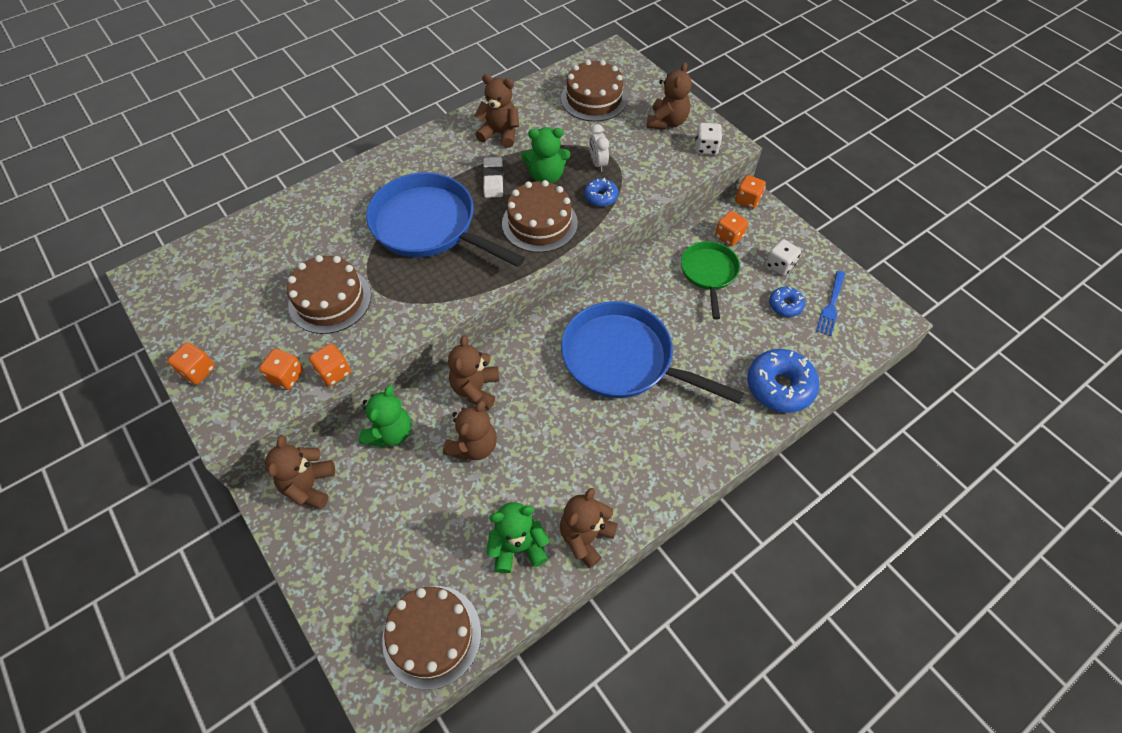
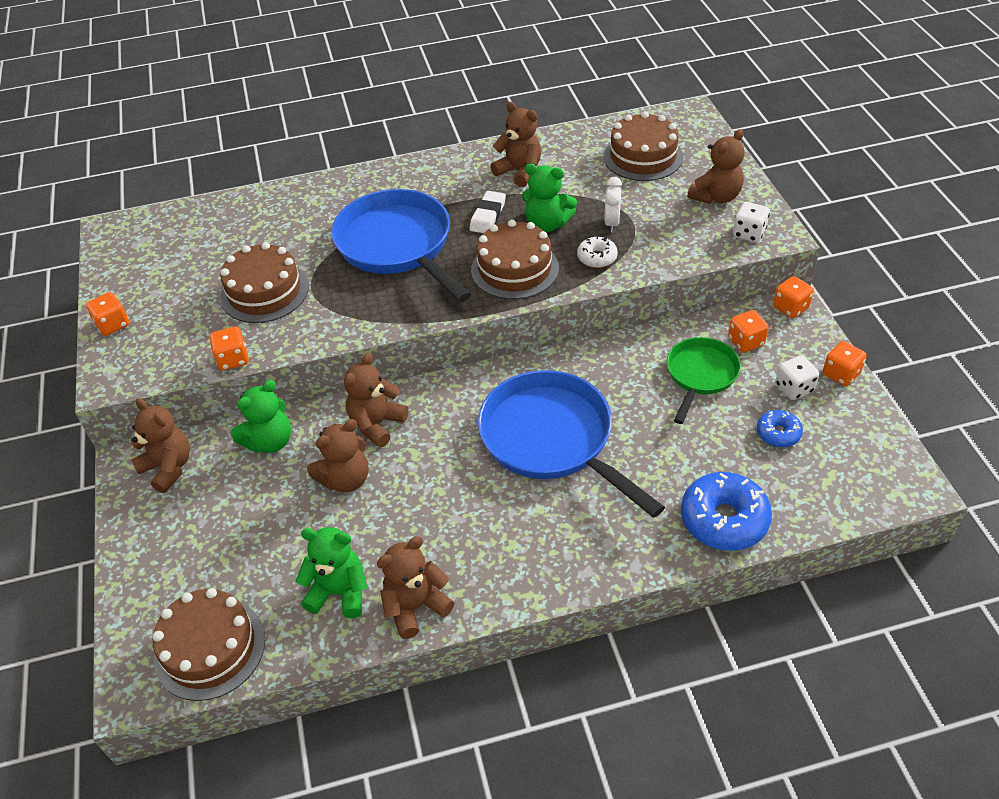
camera: 25 degrees right, 10 degrees down
orange dice [259,349,303,390] -> orange dice moved to [823,341,867,386]
brown teddy bear [265,435,335,509] -> brown teddy bear turned 105 degrees clockwise [130,398,190,493]
blue donut [584,178,618,207] -> white donut [577,236,618,268]
blue fork [816,271,845,336] -> none

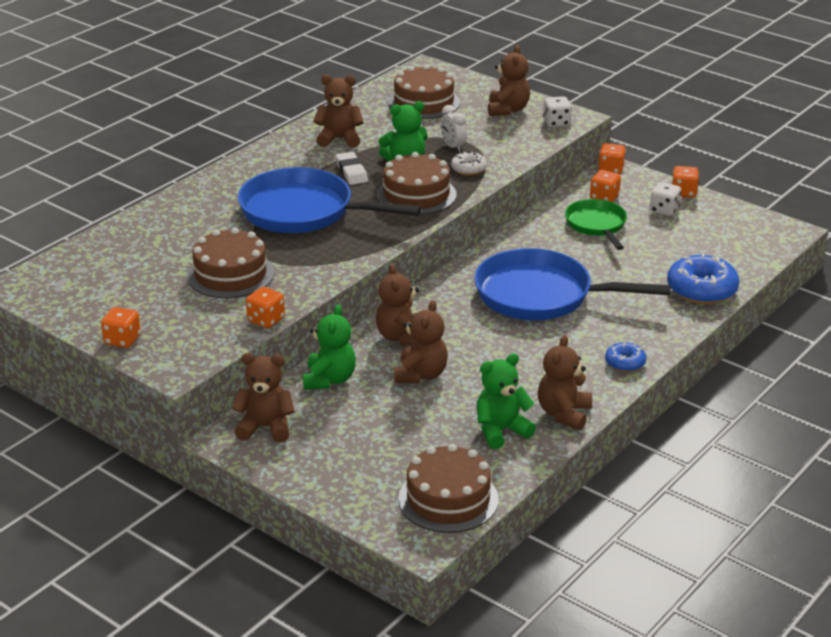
camera: 40 degrees left, 15 degrees down
blue donut [757,410,803,447] -> blue donut moved to [605,342,646,372]

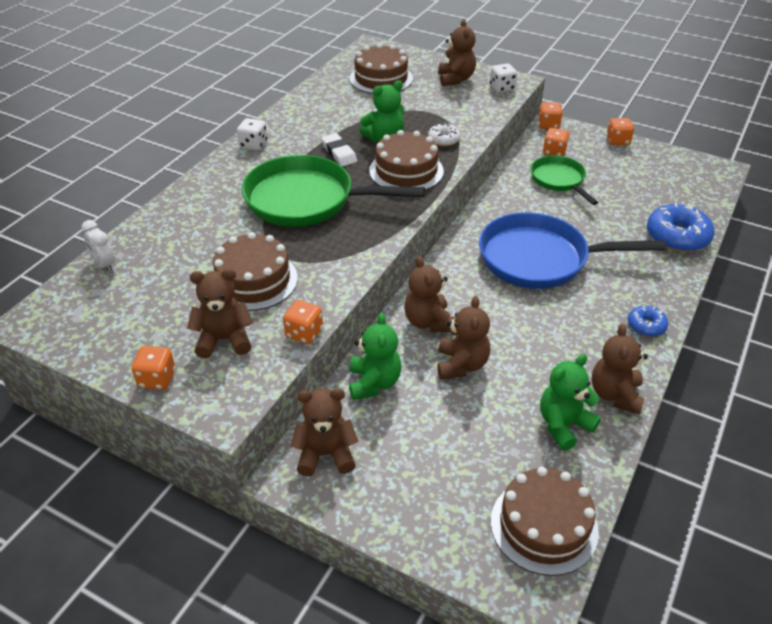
camera: 10 degrees left, 10 degrees up
blue pan [238,167,422,233] -> green pan [242,155,425,227]
brown teddy bear [313,75,364,148] -> brown teddy bear moved to [187,269,253,359]
white clock [440,105,467,152] -> white clock moved to [81,220,115,272]
white dice [650,182,681,216] -> white dice moved to [237,118,267,150]

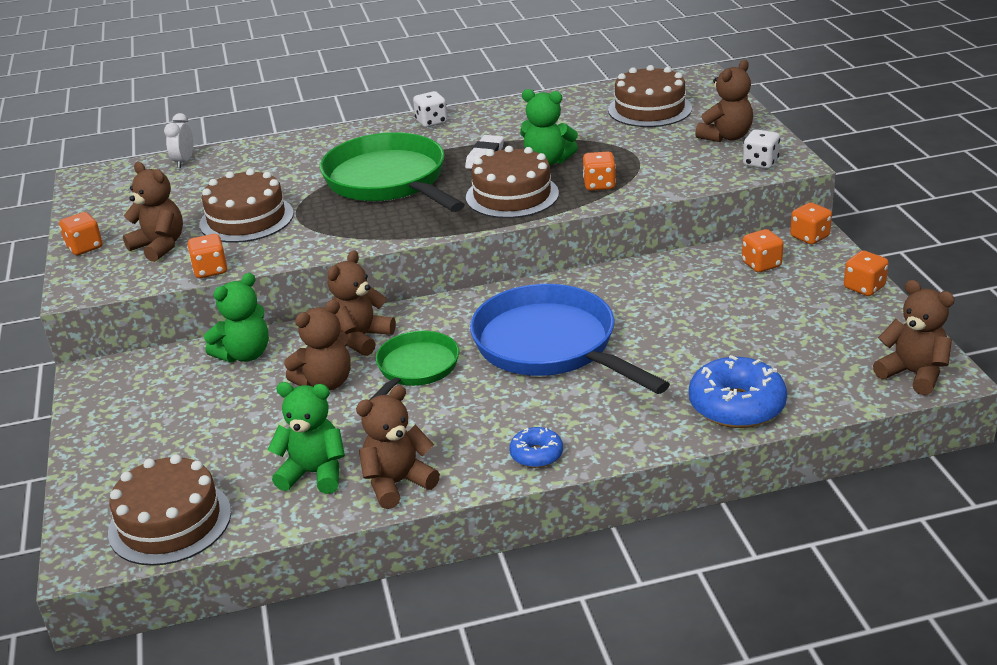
camera: 50 degrees right, 10 degrees down
brown teddy bear [291,388,359,476] -> brown teddy bear moved to [873,280,955,395]
white donut [428,123,461,147] -> orange dice [583,151,616,191]
green pan [531,155,598,205] -> green pan moved to [369,331,459,401]

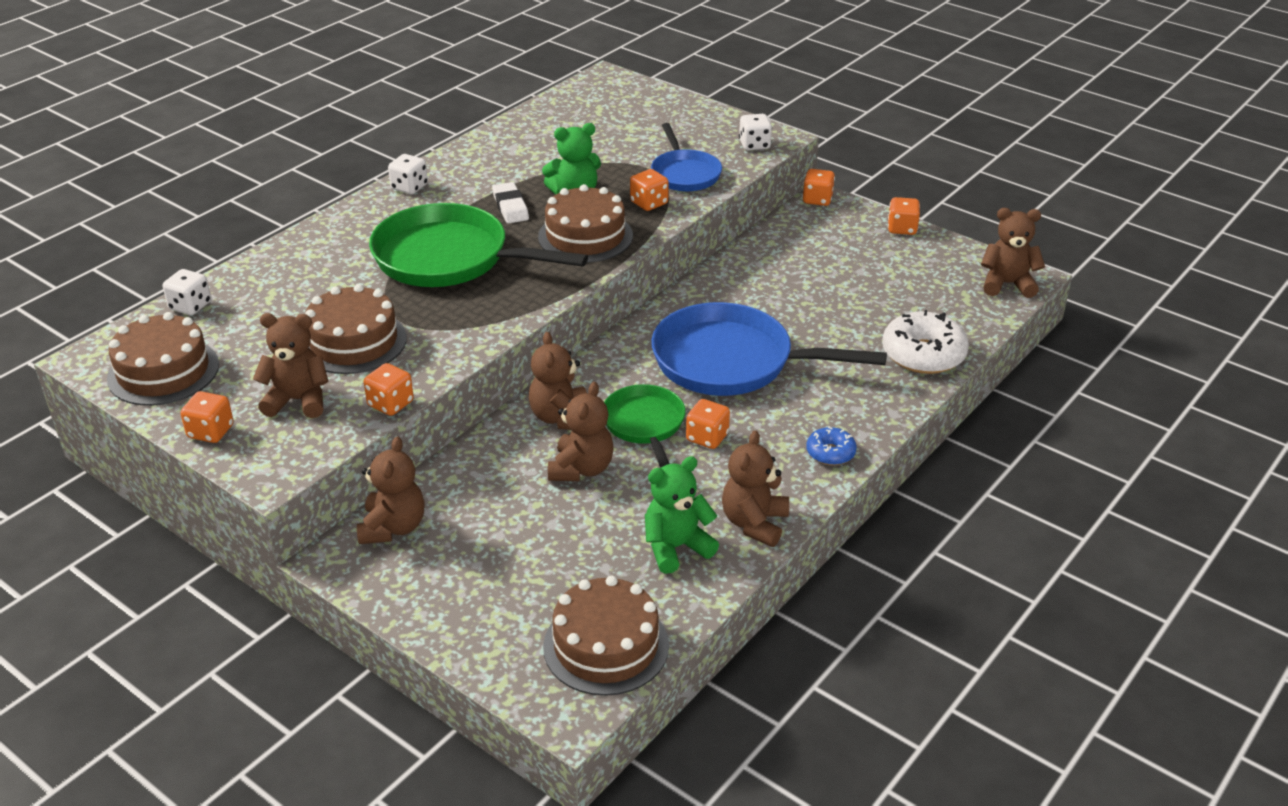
camera: 40 degrees left, 5 degrees up
white clock [164,113,193,168] -> white dice [163,269,211,315]
green teddy bear [204,273,269,363] -> none
brown cake [608,65,692,127] -> brown cake moved to [107,312,219,406]
blue donut [689,355,787,428] -> white donut [882,310,969,374]
brown teddy bear [695,60,753,142] -> brown teddy bear moved to [357,437,425,544]
orange dice [742,229,784,272] -> orange dice moved to [686,399,730,449]
none -> blue pan [651,123,722,192]

